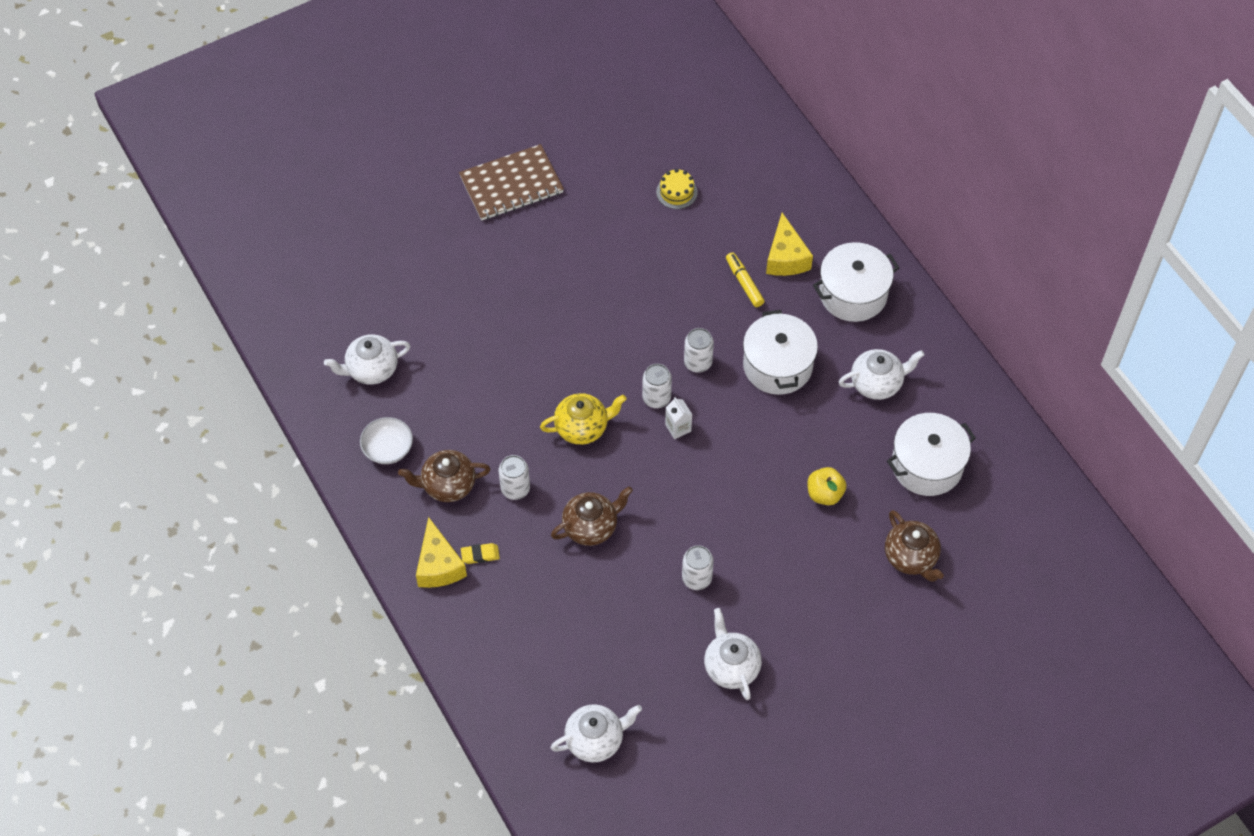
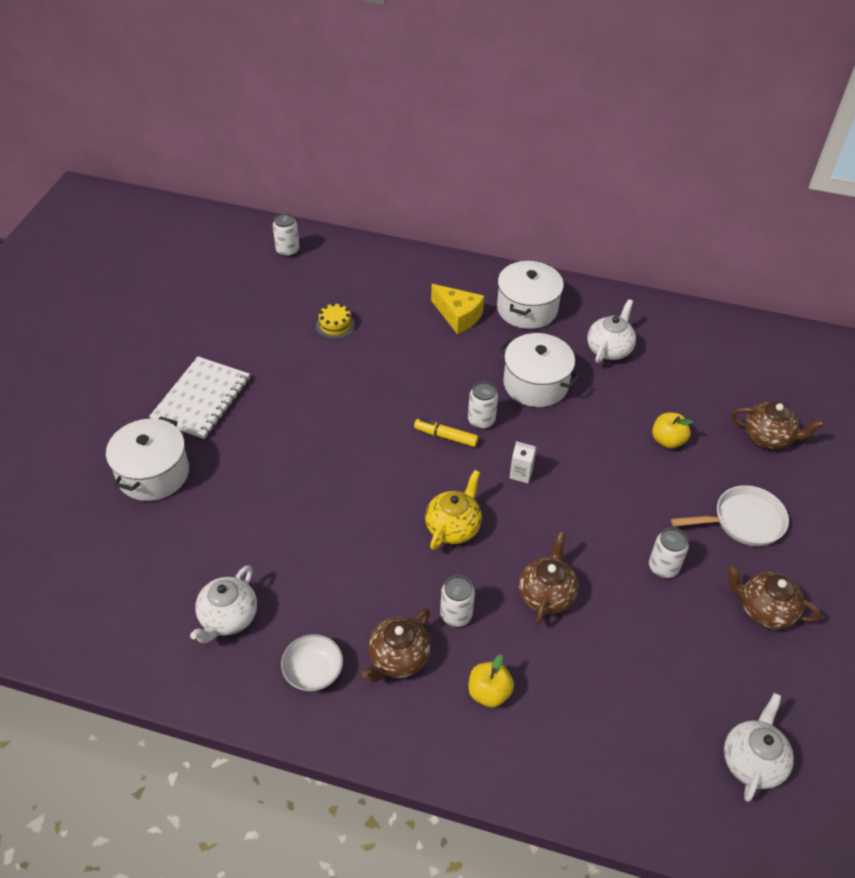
camera: 45 degrees left, 10 degrees down
yellow cheese [416,517,467,588] -> none
brown notebook [459,144,564,221] -> white notebook [149,356,250,439]
yellow eraser [461,543,500,564] -> yellow apple [469,654,514,707]
white can [642,364,672,408] -> white can moved to [273,213,300,257]
white teapot [704,608,762,700] -> brown teapot [726,565,821,630]
yellow marker [726,252,765,307] -> yellow marker moved to [414,419,478,447]
white pot [887,413,976,496] -> white pot moved to [106,416,189,501]
none -> white pan [671,485,789,546]

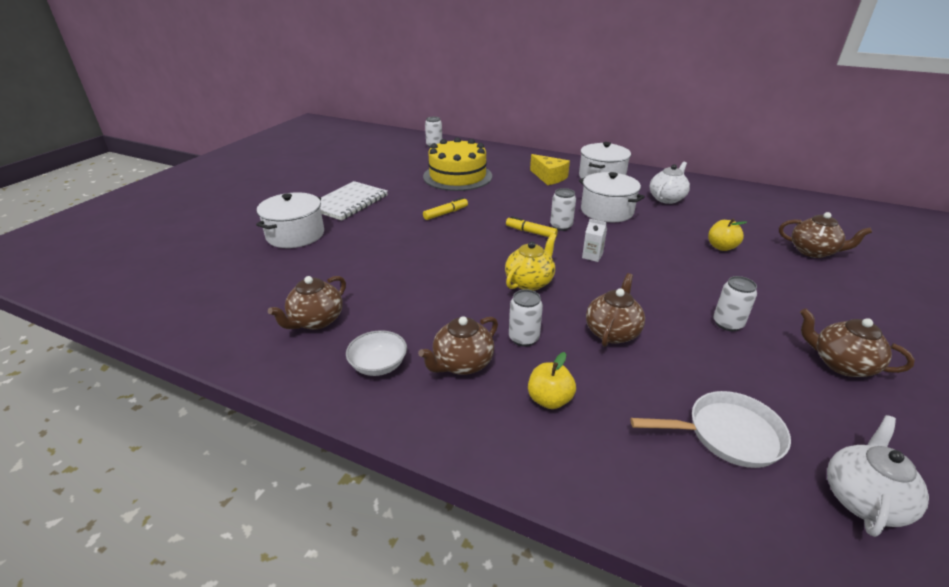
camera: 10 degrees right, 15 degrees down
white teapot [190,565,257,644] -> brown teapot [268,276,346,330]
yellow cake [316,303,355,339] -> yellow cake [423,137,492,191], size x2.42
white pan [671,485,789,546] -> white pan moved to [630,391,791,468]
none -> yellow marker [423,197,468,220]

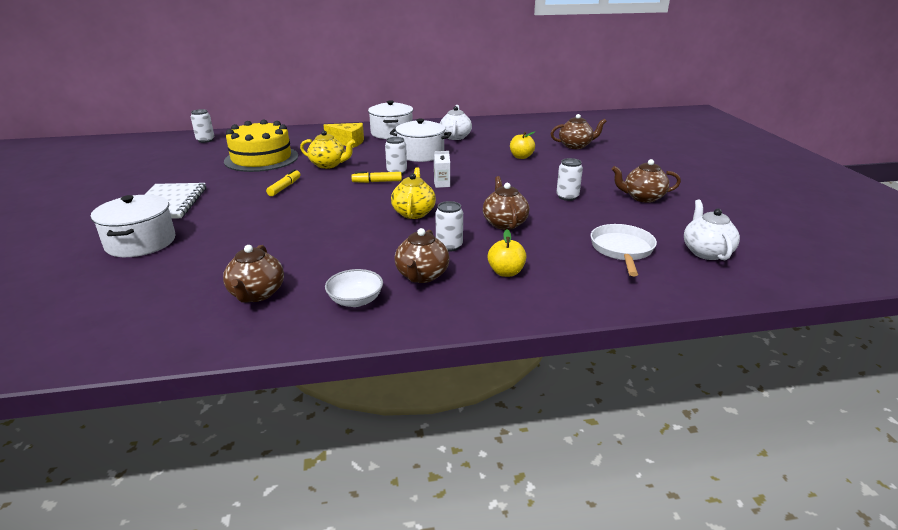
camera: 35 degrees left, 5 degrees down
white pan [630,391,791,468] -> white pan turned 45 degrees counterclockwise [591,224,657,276]
none -> yellow teapot [300,130,355,169]

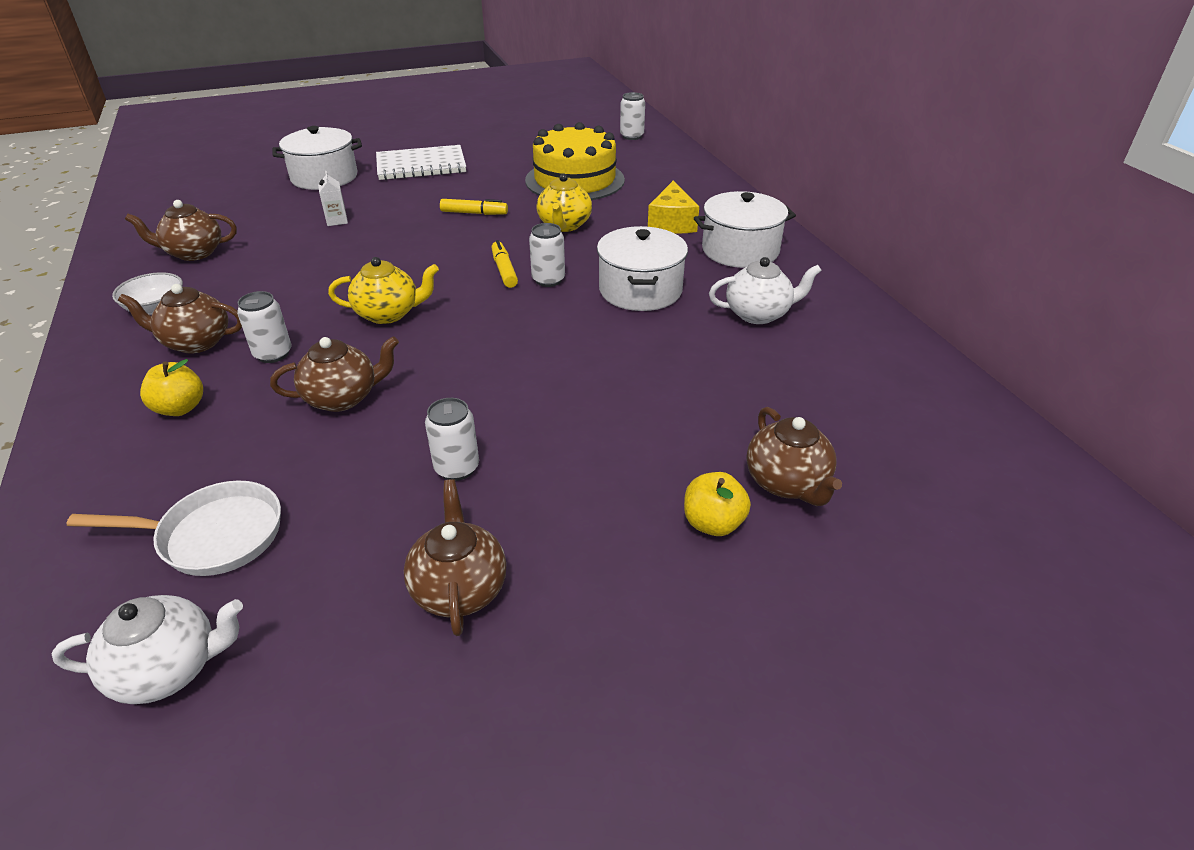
camera: 80 degrees right, 10 degrees up
white carton [434,151,450,188] -> white carton moved to [318,171,348,226]
yellow apple [510,132,535,159] -> yellow apple moved to [684,472,751,536]

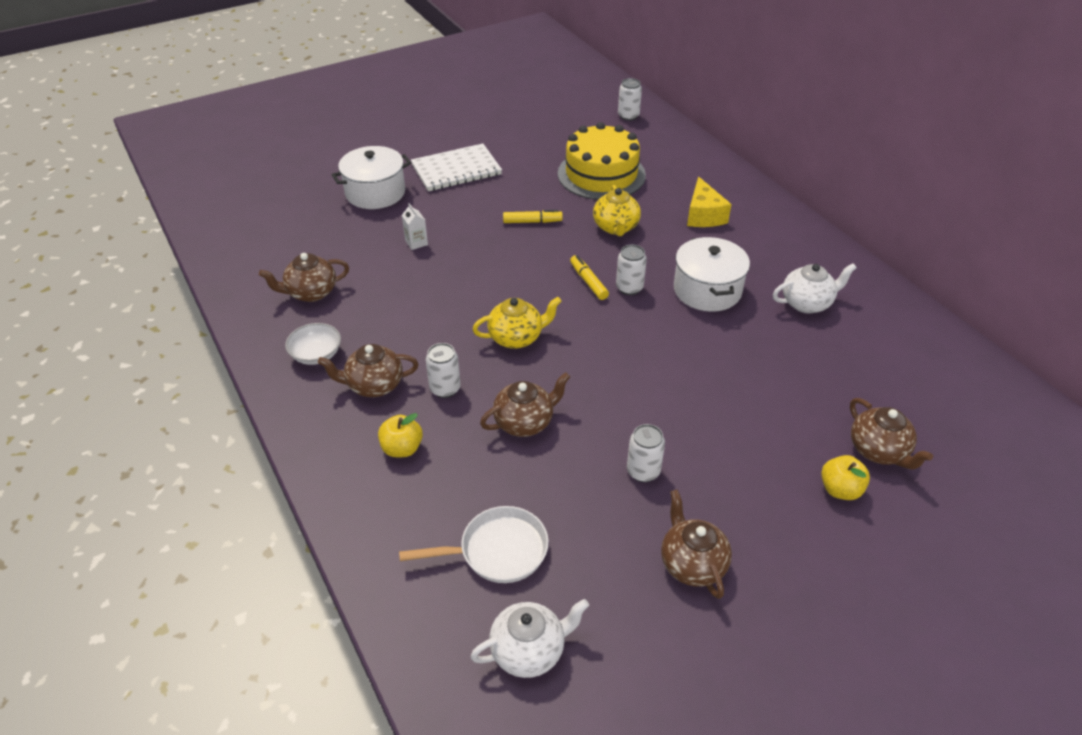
camera: 10 degrees left, 5 degrees up
white pot [694,191,796,268] -> none

